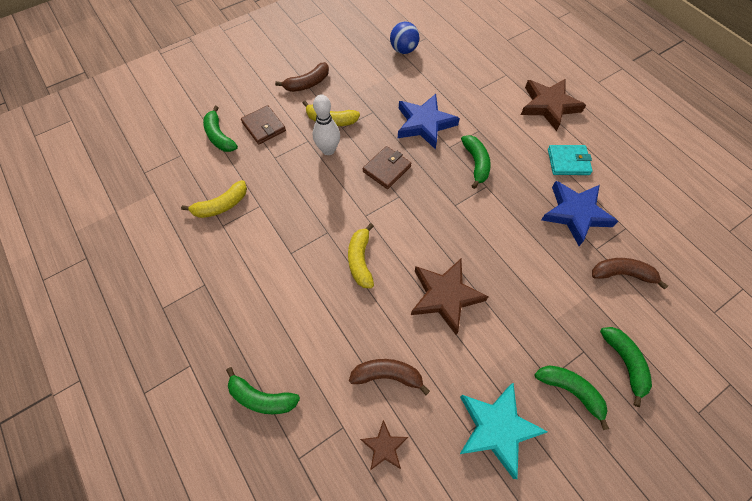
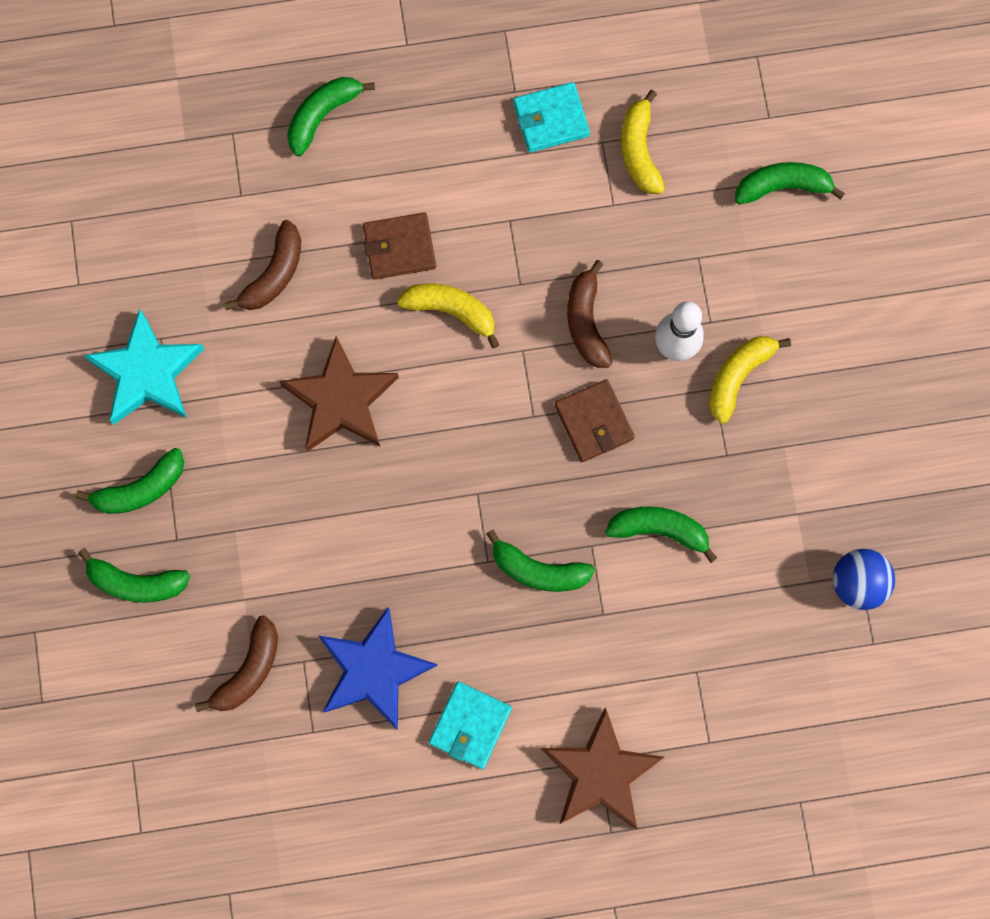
camera: 115 degrees right, 15 degrees up
brown wallet [241,105,286,145] -> brown wallet moved to [363,212,436,280]
brown banana [275,62,329,92] -> brown banana moved to [567,260,613,368]
brown star [360,420,408,471] -> none
blue star [398,94,460,150] -> green banana [605,506,717,563]
none -> turquoise wallet [513,82,590,152]

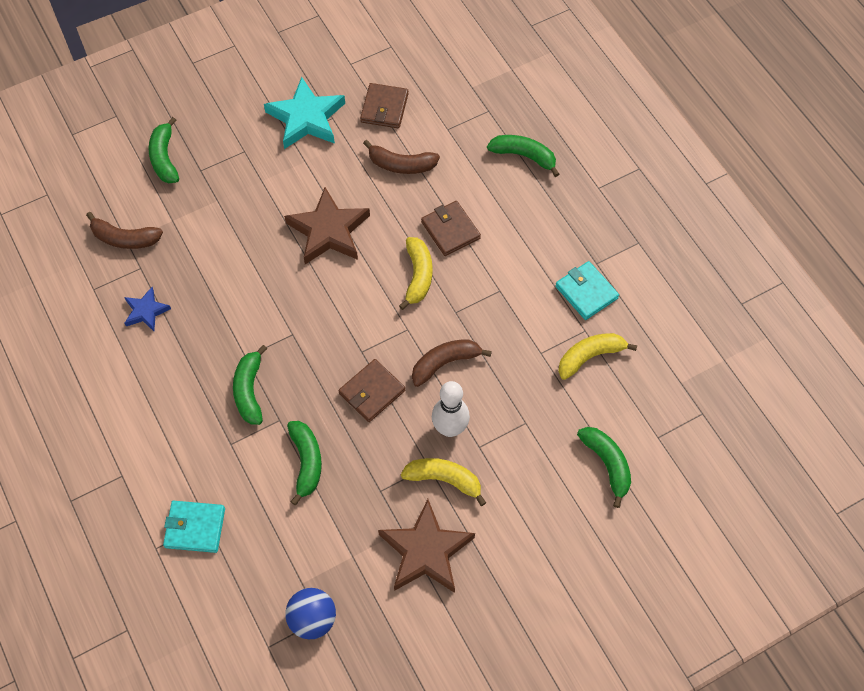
camera: 70 degrees right, 15 degrees down
green banana [76,448,184,514] -> none
blue star [319,607,438,730] -> blue star [124,287,171,331], size x0.54
turquoise wallet [429,681,512,769] -> turquoise wallet moved to [163,501,225,553]
brown star [541,707,664,829] -> brown star moved to [378,499,475,593]
none -> brown wallet [360,83,409,128]

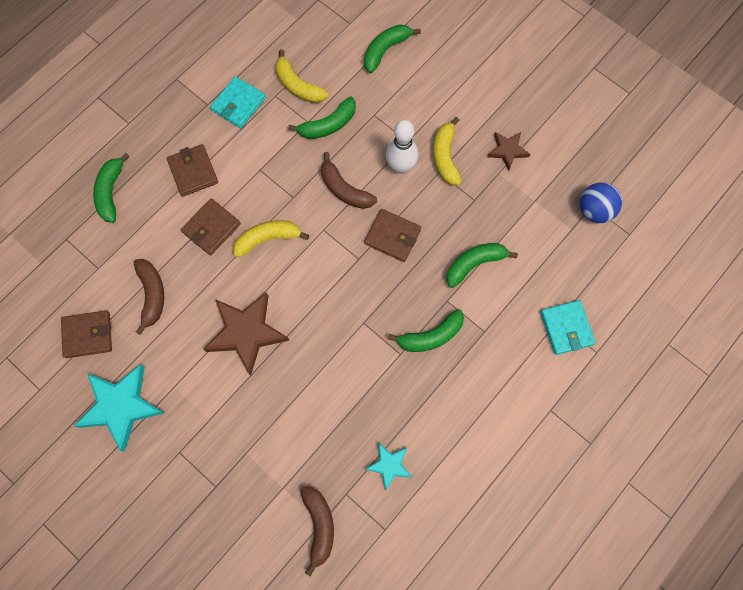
camera: 110 degrees left, 10 degrees up
blue star [124,287,171,331] -> turquoise star [365,443,412,490]
green banana [149,117,179,183] -> green banana moved to [288,96,356,139]
brown star [378,499,475,593] -> brown star [487,132,530,170], size x0.54
none -> brown wallet [167,144,218,197]

